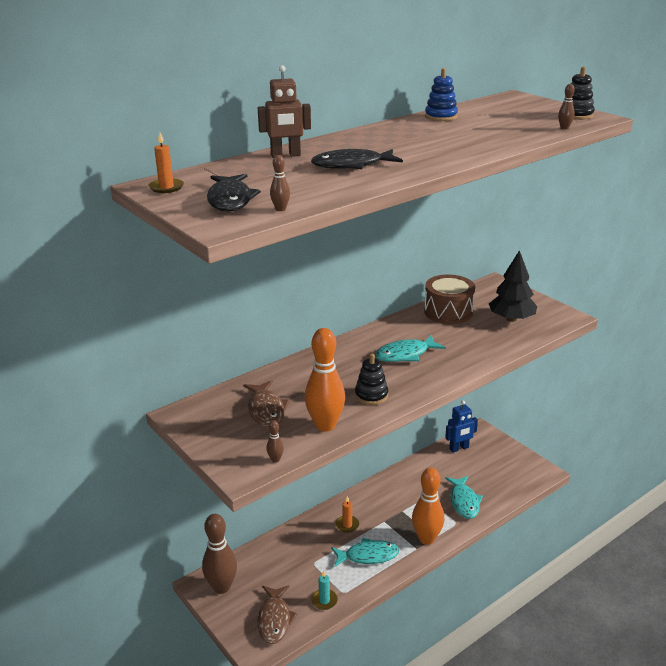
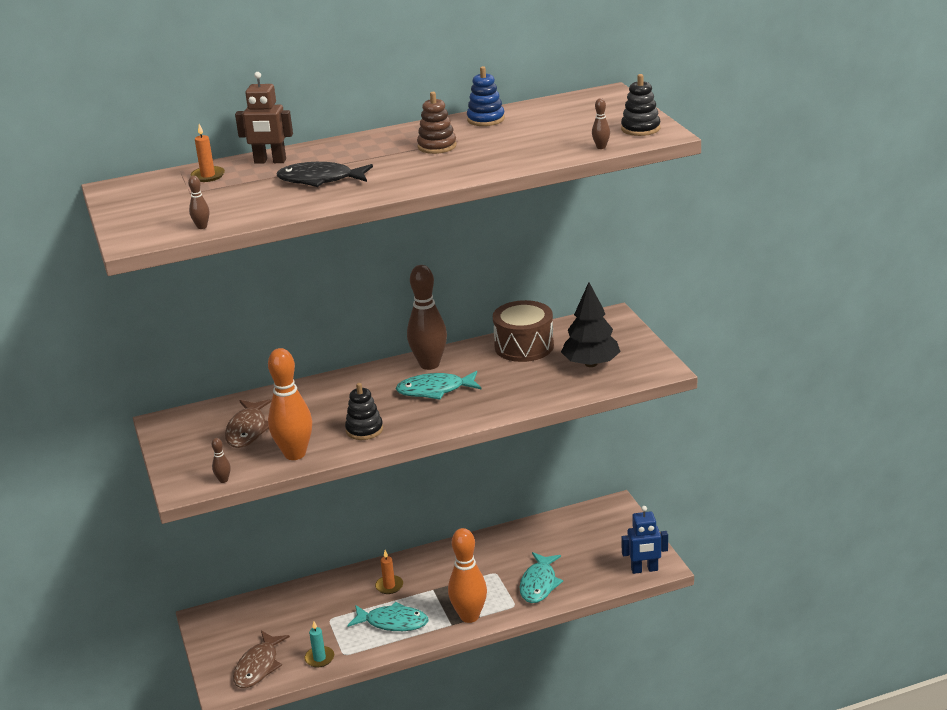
camera: 20 degrees right, 0 degrees up
orange candle [149,132,184,193] -> orange candle moved to [191,124,225,182]
brown bowling pin [202,514,237,594] -> brown bowling pin moved to [407,265,447,370]
black fish [207,174,261,212] -> none
blue robot [445,400,478,453] -> blue robot moved to [621,506,668,574]
none -> brown stacking toy [417,92,457,154]

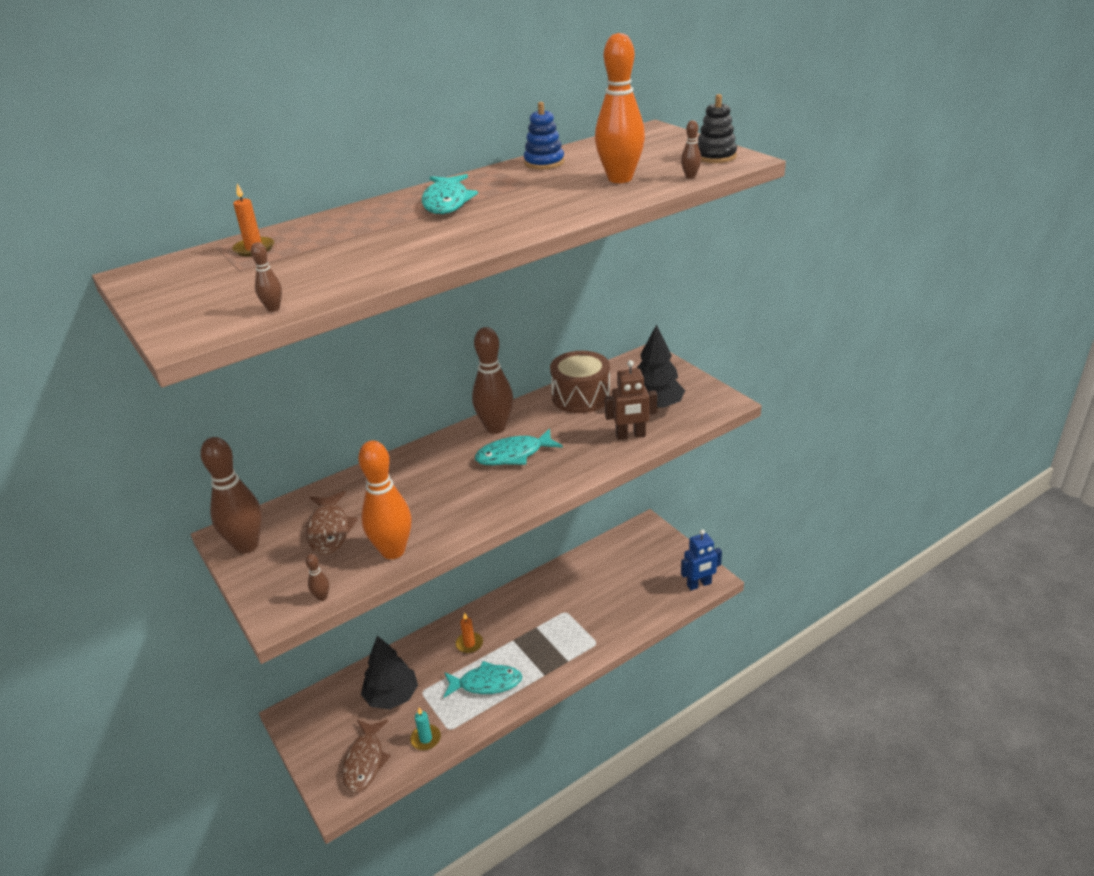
camera: 15 degrees left, 5 degrees up
brown robot [235,72,293,164] -> brown robot moved to [605,360,657,440]
black fish [276,162,373,187] -> none
black stacking toy [345,383,383,440] -> none
brown stacking toy [417,92,457,154] -> none
orange bowling pin [448,528,487,623] -> orange bowling pin moved to [595,33,645,183]
turquoise fish [520,552,563,603] -> turquoise fish moved to [422,174,478,214]
none -> brown bowling pin [200,437,262,553]
none -> black tree [361,636,418,709]

